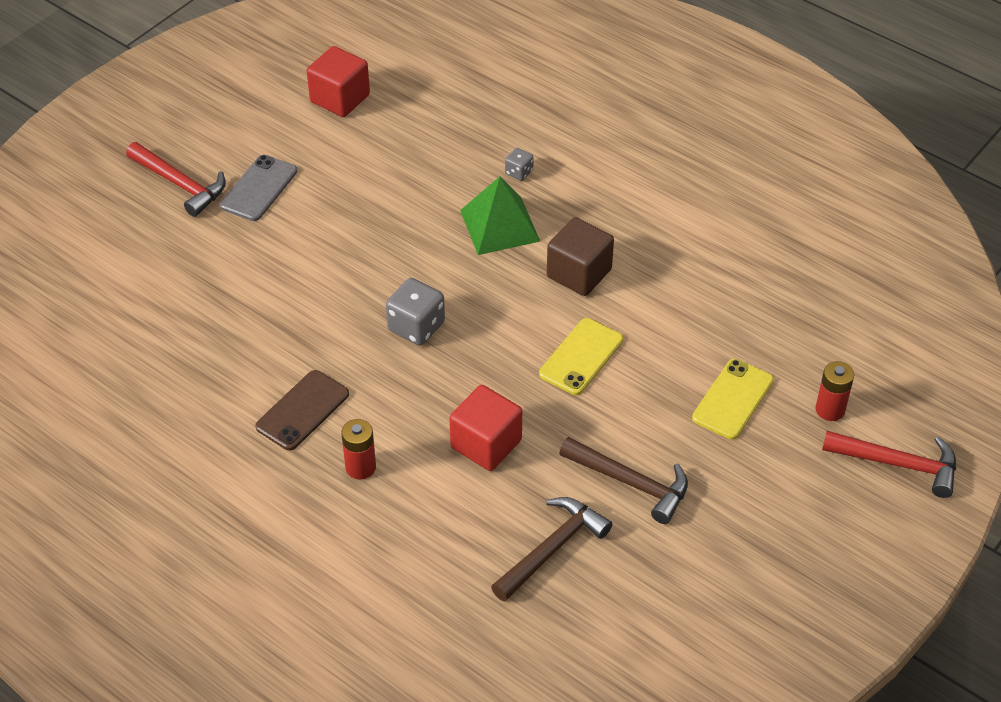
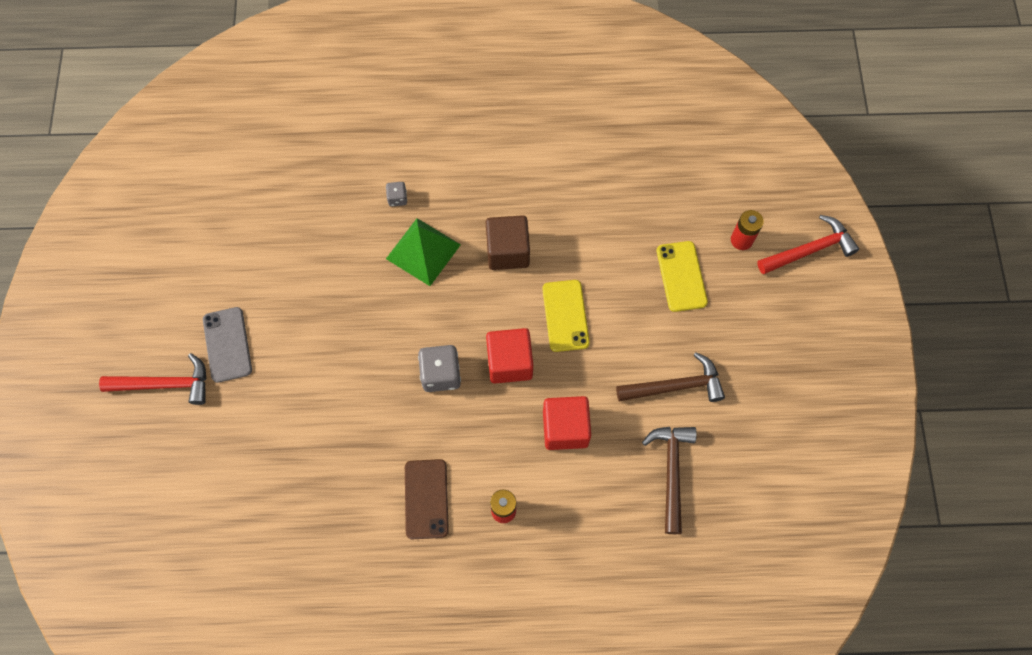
camera: 40 degrees left, 20 degrees up
red cube [307,46,370,117] -> red cube moved to [486,328,533,383]

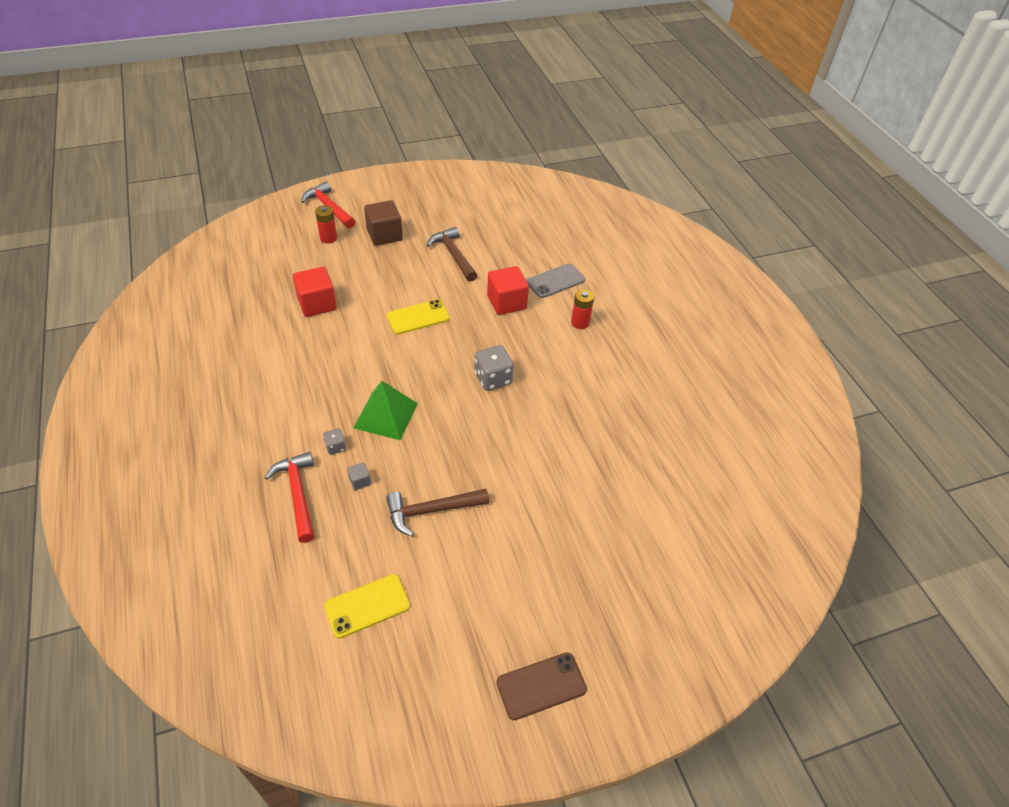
camera: 110 degrees left, 20 degrees down
red hammer [99,353,207,405] -> red hammer moved to [264,452,314,543]
grey phone [203,307,252,383] -> grey phone moved to [526,263,585,298]
brown phone [405,459,449,539] -> brown phone moved to [496,652,587,720]
brown cube [486,215,530,270] -> brown cube moved to [364,200,403,246]
red cube [486,328,533,383] -> red cube moved to [293,267,337,317]
brown hammer [642,427,697,534] -> brown hammer moved to [386,489,489,536]
yellow phone [657,241,708,312] -> yellow phone moved to [324,574,410,639]
none -> grey cube [347,462,371,490]

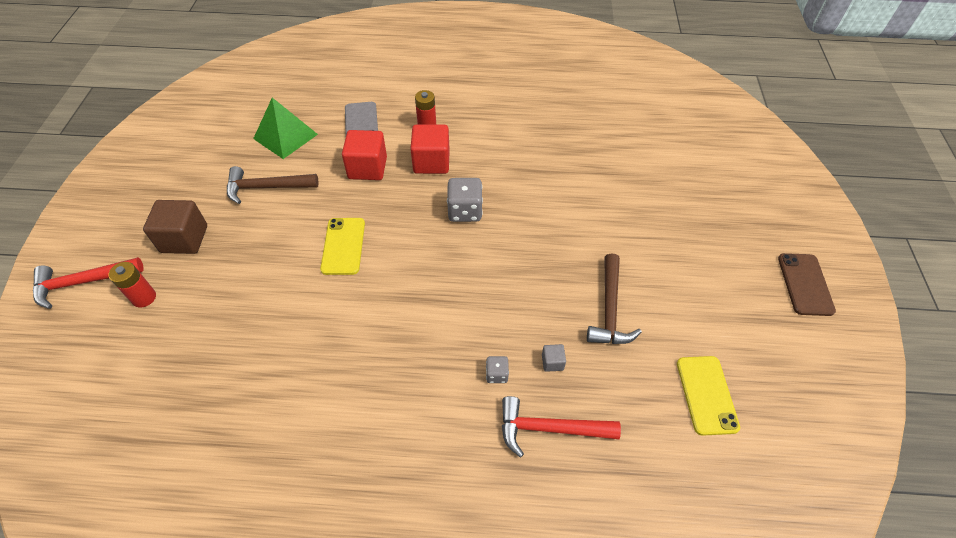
camera: 65 degrees left, 5 degrees up
red cube [293,267,337,317] -> red cube moved to [410,125,450,174]
green pyramid [353,381,418,440] -> green pyramid moved to [253,98,318,159]

